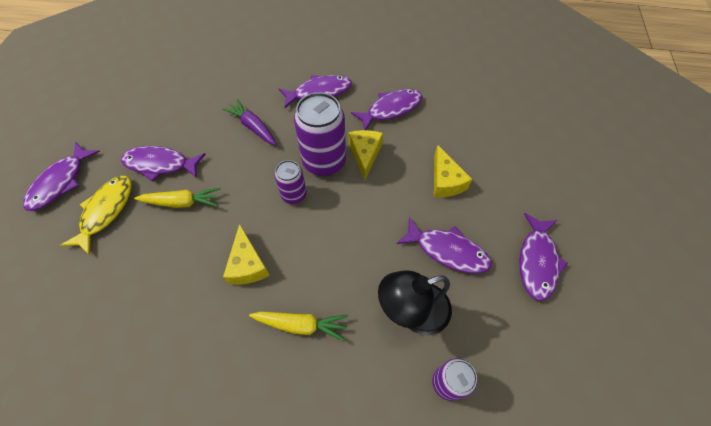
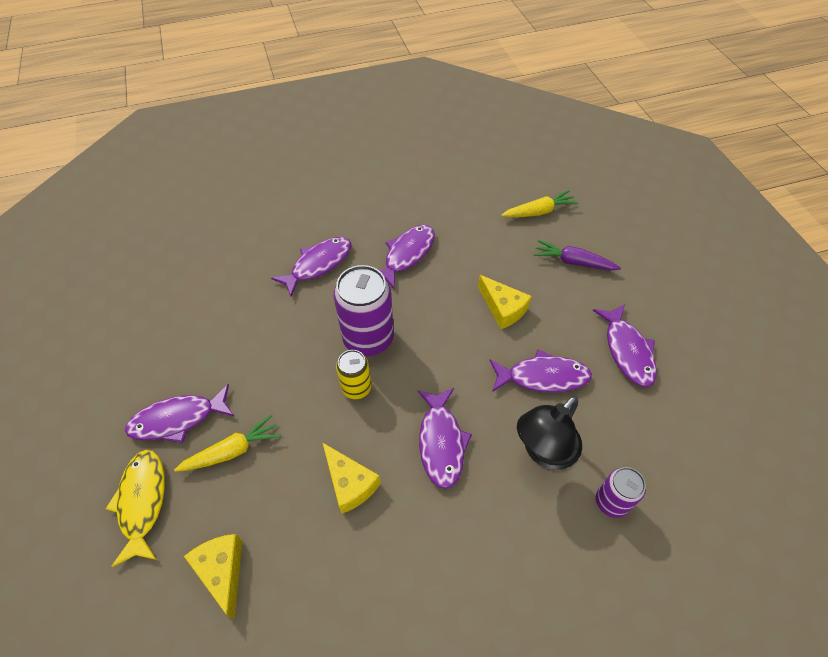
camera: 25 degrees left, 5 degrees down
purple fish [23,142,100,211] -> purple fish moved to [417,388,472,489]
purple carrot [222,99,277,146] -> purple carrot moved to [534,240,621,271]
yellow carrot [249,312,348,341] -> yellow carrot moved to [501,190,579,217]
purple can [275,160,307,204] -> yellow can [336,350,372,399]
yellow cheese [349,130,383,181] -> yellow cheese moved to [184,534,242,619]

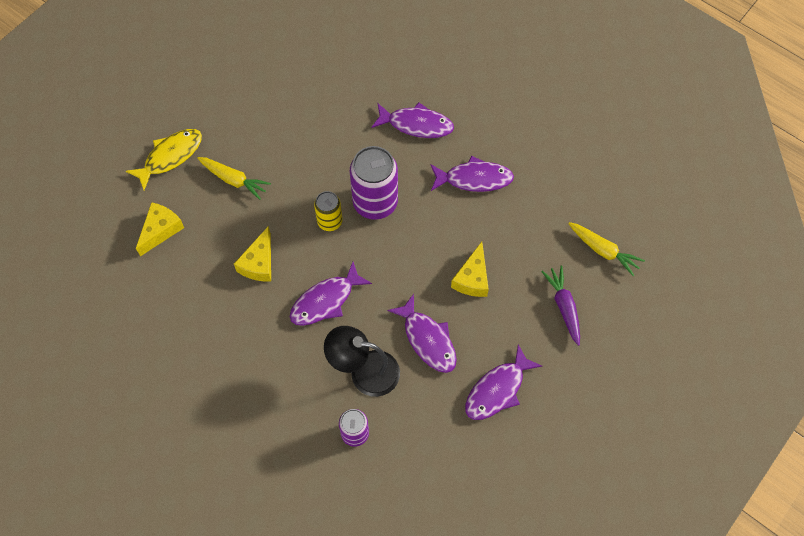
camera: 55 degrees right, 10 degrees up
purple fish [125,384,234,443] -> none

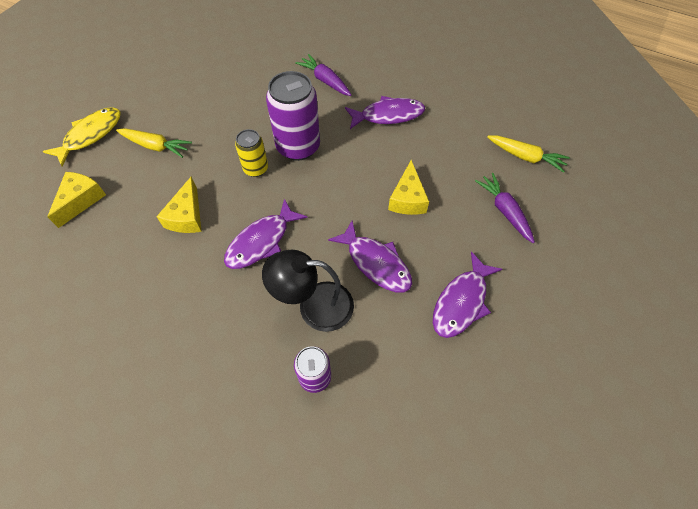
camera: 10 degrees left, 5 degrees down
purple fish [371,102,454,138] -> purple carrot [295,54,351,96]

